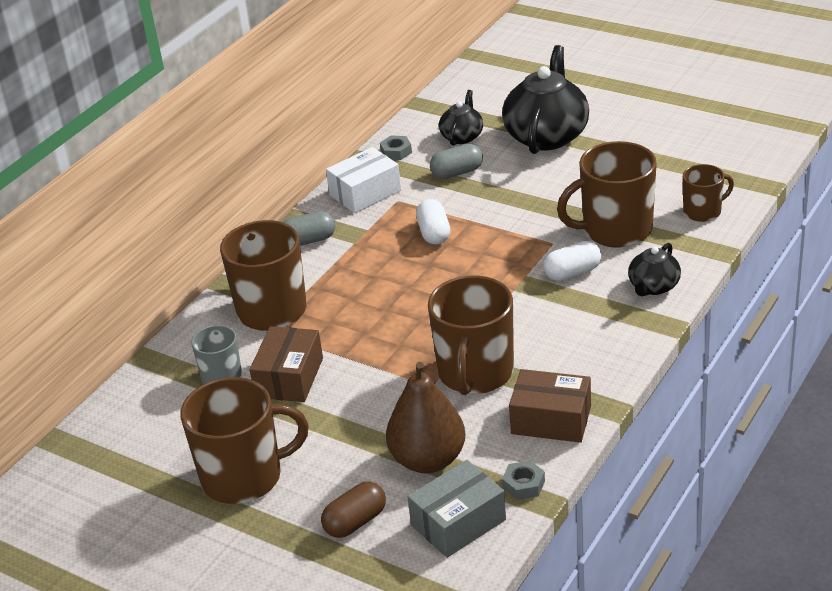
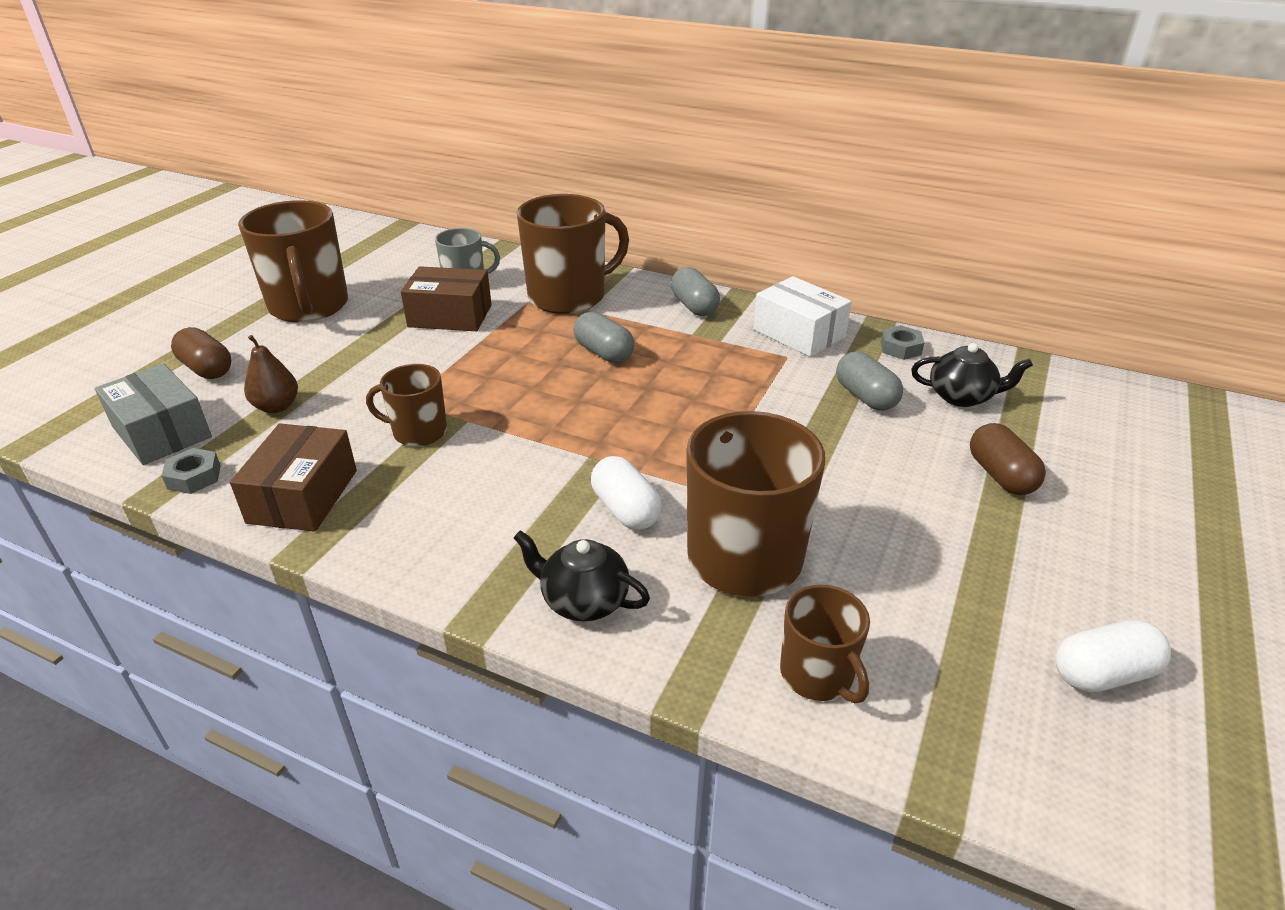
camera: 80 degrees right, 0 degrees up
brown pear [386,362,465,473] -> brown pear [244,335,298,413], size x0.55
white capsule [416,199,450,245] -> white capsule moved to [1055,620,1171,693]
brown mug [428,276,514,395] -> brown mug [366,364,447,446], size x0.55
black teapot [502,45,589,154] -> brown capsule [970,423,1046,495]
none -> grey capsule [573,312,634,363]

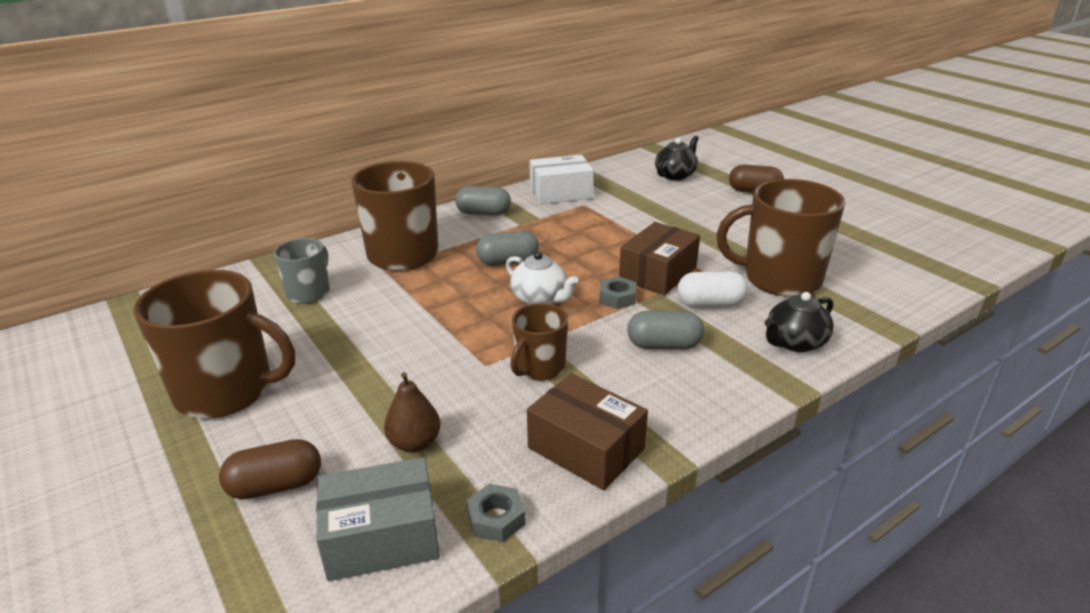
camera: 60 degrees left, 5 degrees down
brown box [401,266,492,331] -> brown box moved to [619,222,700,295]
brown mug [780,585,870,703] -> none
grey capsule [836,351,903,411] -> grey capsule moved to [627,311,704,349]
grey nut [881,325,924,360] -> grey nut moved to [599,276,636,309]
white capsule [1055,620,1171,693] -> none
none -> white teapot [506,251,579,305]

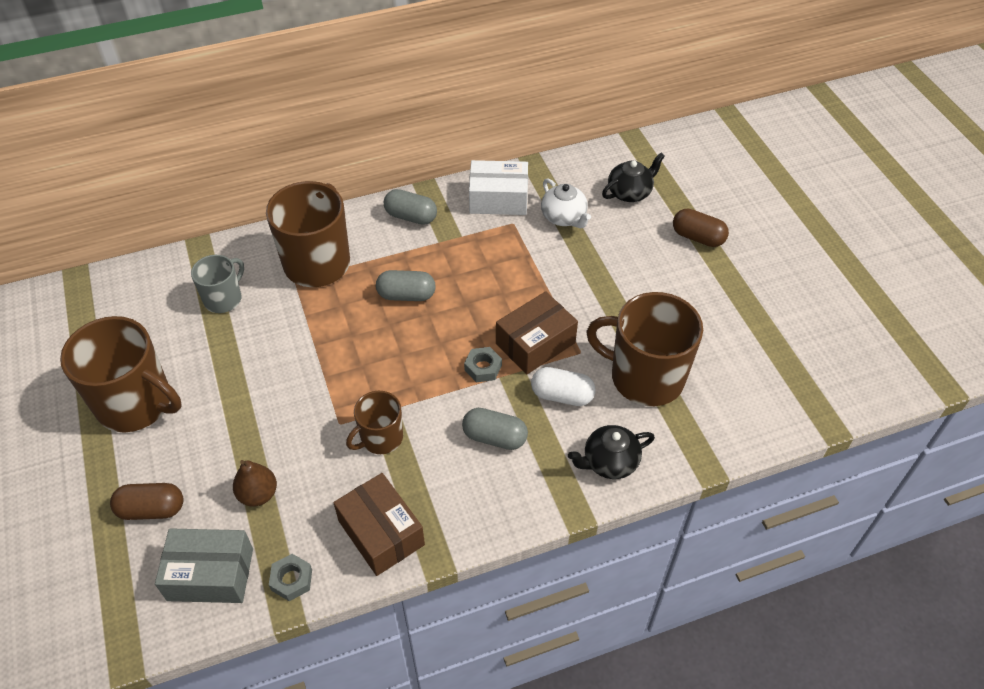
camera: 15 degrees right, 20 degrees up
white teapot [506,251,579,305] -> white teapot moved to [541,178,591,228]

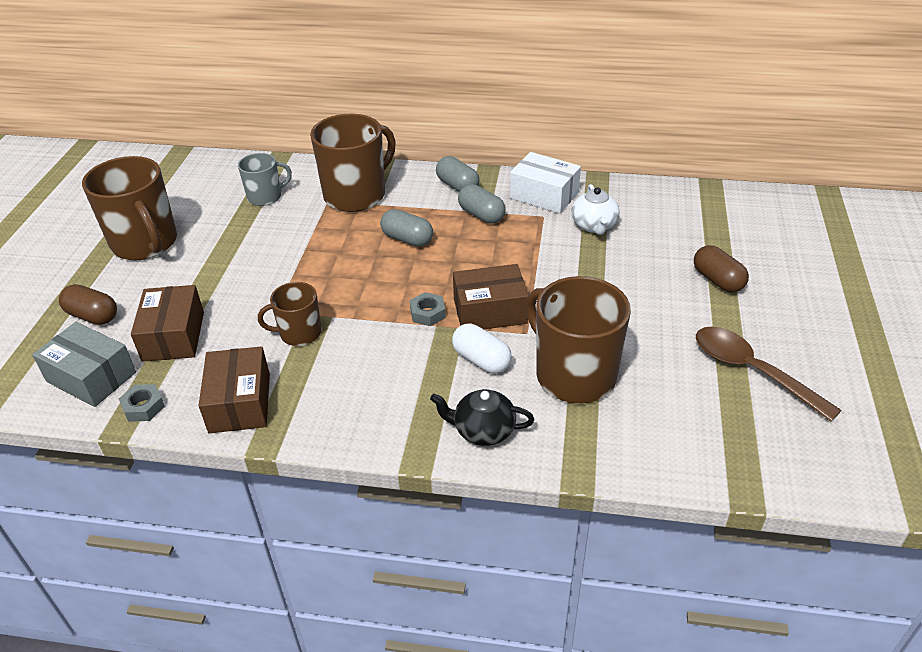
camera: 30 degrees right, 10 degrees down
brown pear [233,460,277,507] -> brown box [131,285,204,362]
grey capsule [462,408,528,450] -> grey capsule moved to [458,184,506,224]
black teapot [602,153,665,202] -> none
none -> brown spoon [696,327,842,422]

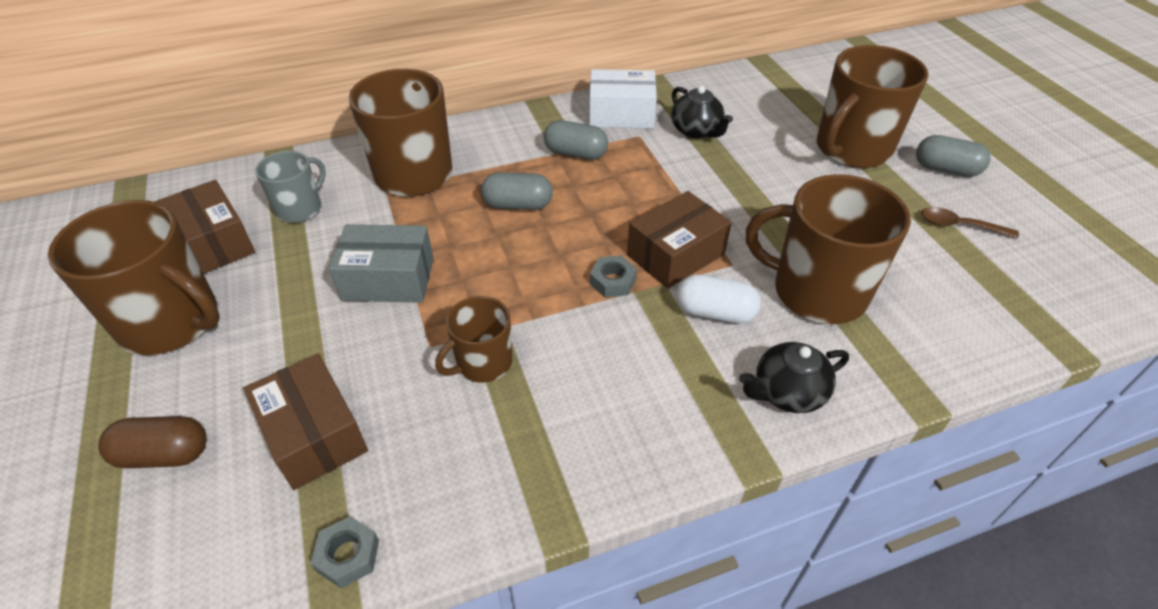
camera: 30 degrees left, 5 degrees up
grey box [32,322,136,407] -> grey box moved to [329,224,434,303]
brown box [199,346,270,433] -> brown box moved to [154,180,255,274]
grey capsule [436,156,480,192] -> grey capsule moved to [916,135,991,177]
white teapot [571,184,619,235] -> black teapot [671,86,733,138]
brown capsule [694,245,749,293] -> brown mug [817,45,929,168]
brown spoon [696,327,842,422] -> brown spoon [921,207,1019,239], size x0.56

